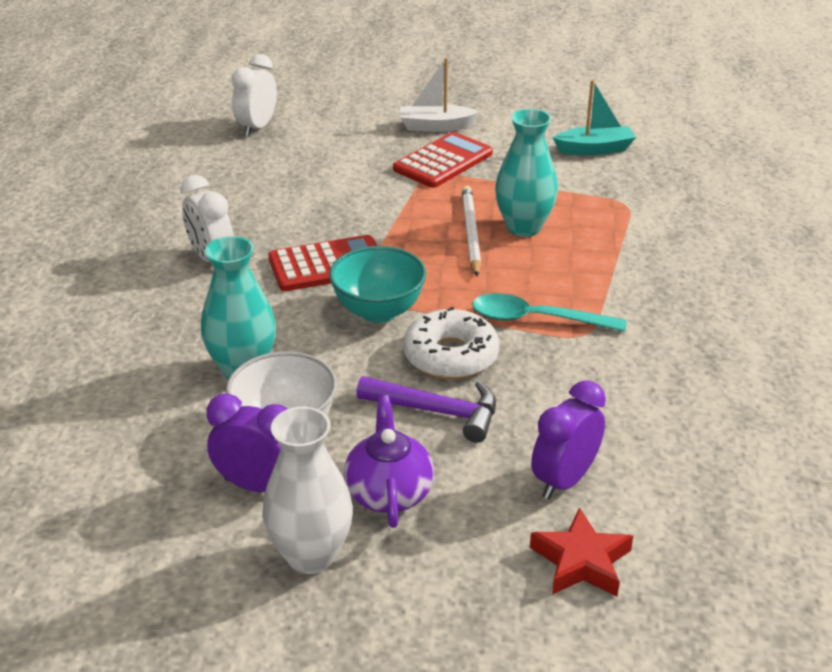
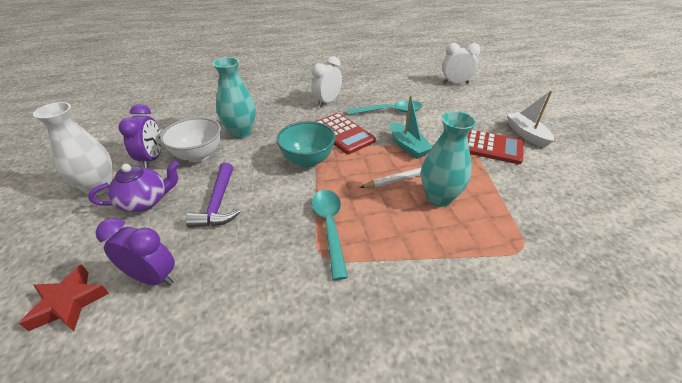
camera: 70 degrees right, 5 degrees up
white donut [403,307,499,379] -> none
turquoise boat [553,80,636,155] -> turquoise boat moved to [390,95,432,159]
none -> turquoise spoon [347,100,422,115]

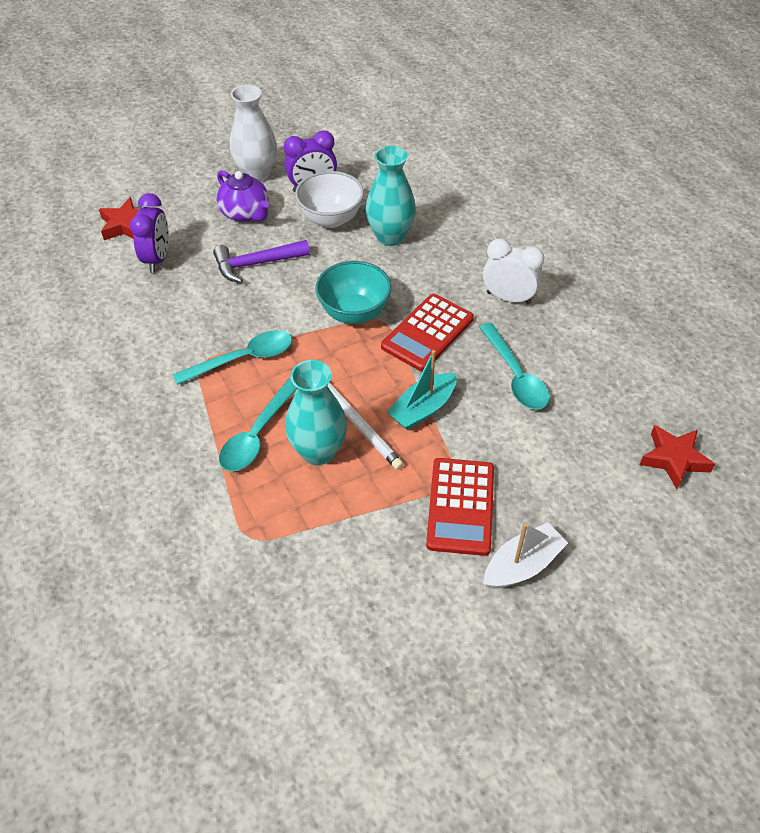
camera: 75 degrees right, 10 degrees up
white clock [442,43,481,84] -> red star [640,425,715,489]
none -> turquoise spoon [219,378,297,472]

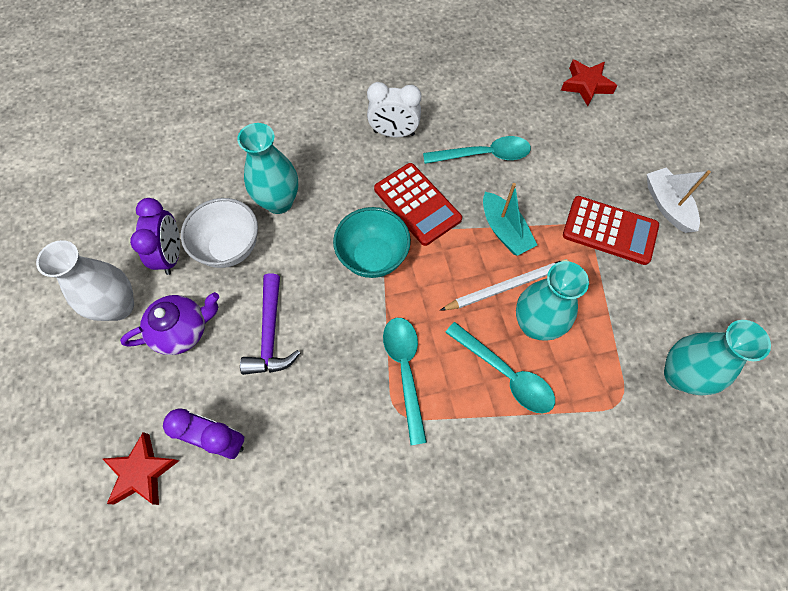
camera: 75 degrees left, 15 degrees up
white clock [483,238,545,304] -> white clock turned 120 degrees counterclockwise [367,82,421,137]
none -> turquoise vase [664,320,771,396]

